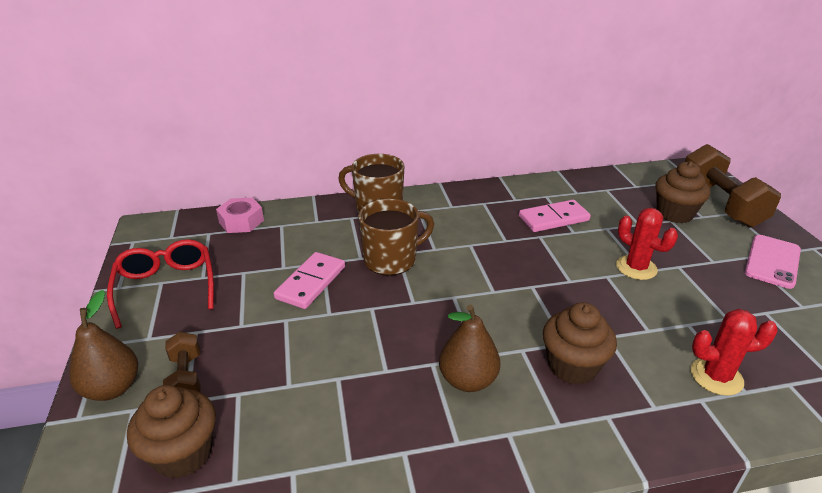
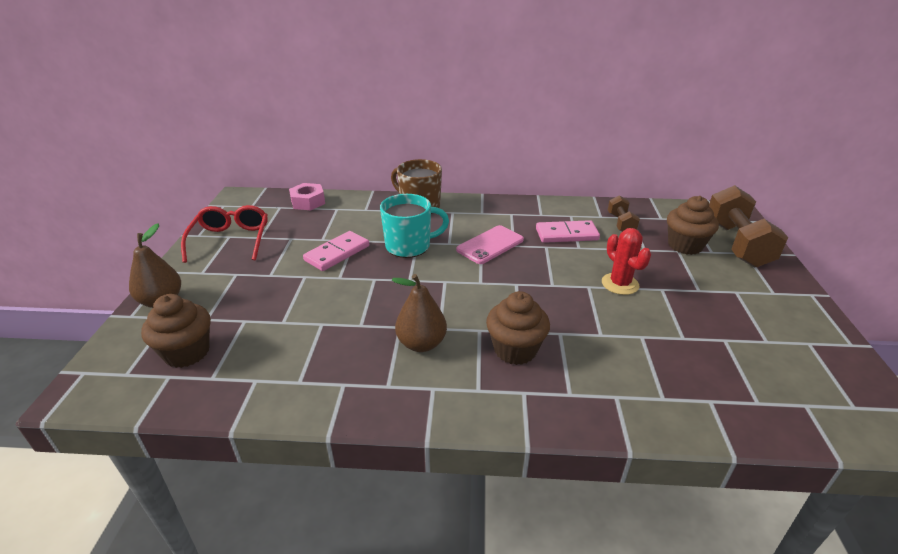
camera: 15 degrees right, 0 degrees up
brown dumbbell [163,332,200,392] -> brown dumbbell moved to [608,195,640,232]
brown mug [358,199,434,276] -> turquoise mug [380,194,449,258]
red cactus [691,309,778,396] -> none
pink phone [745,235,801,289] -> pink phone moved to [456,225,524,264]

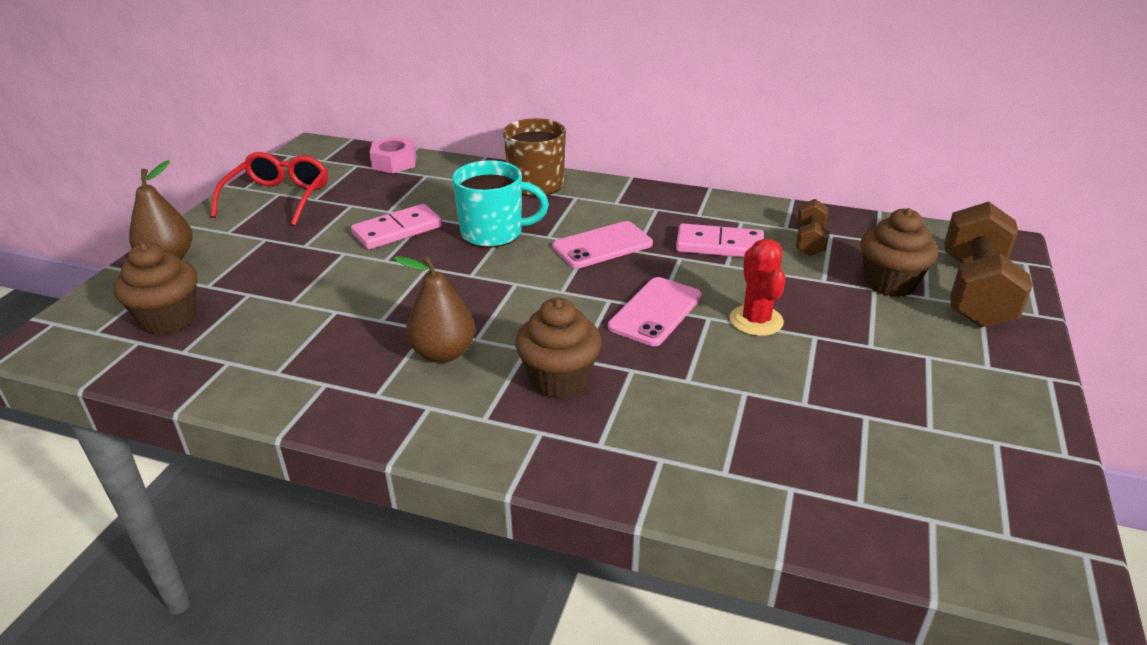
camera: 15 degrees right, 0 degrees up
none -> pink phone [608,277,702,346]

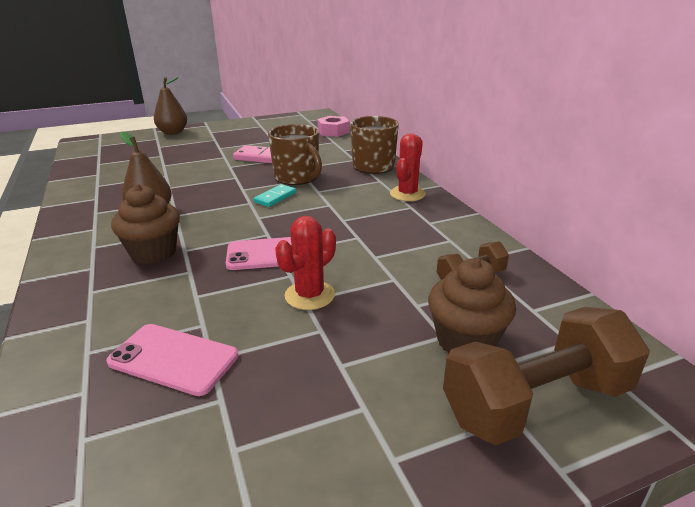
camera: 50 degrees right, 5 degrees down
brown cupcake [114,242,198,335] -> none
red glasses [211,152,328,226] -> none
turquoise mug [452,160,549,248] -> brown mug [268,124,322,185]
pink phone [552,221,653,268] -> pink phone moved to [106,324,238,396]
pink domino [676,223,764,257] -> none
none -> turquoise domino [254,184,296,207]
none -> red cactus [390,133,426,201]

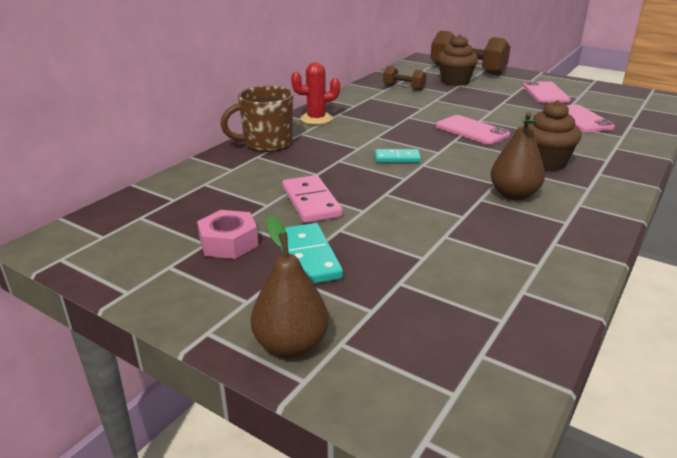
camera: 125 degrees left, 0 degrees up
brown mug [268,124,322,185] -> none
red cactus [275,216,336,310] -> none
pink nut [318,116,349,137] -> pink nut moved to [197,210,259,259]
none -> turquoise domino [280,223,343,284]
none -> pink phone [523,81,571,103]

